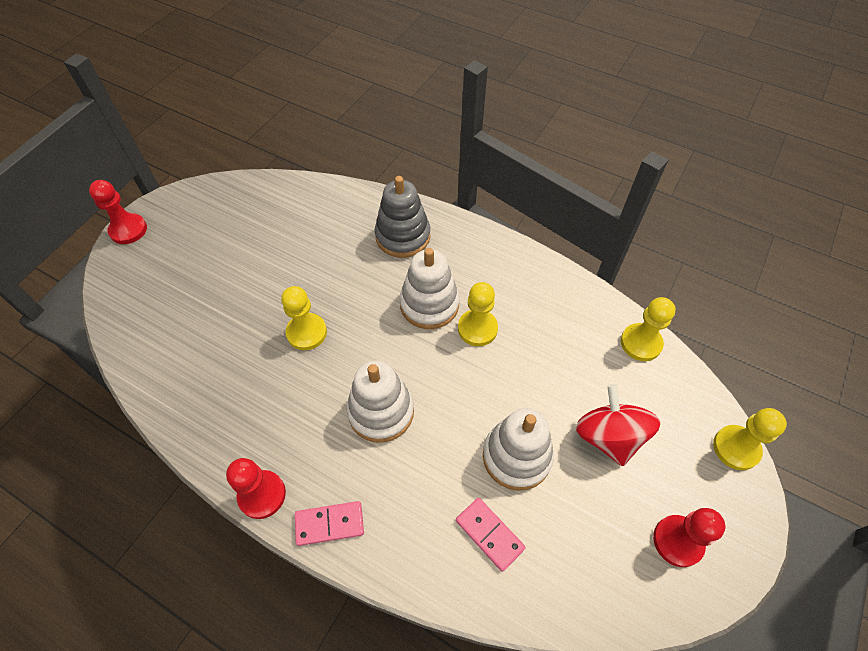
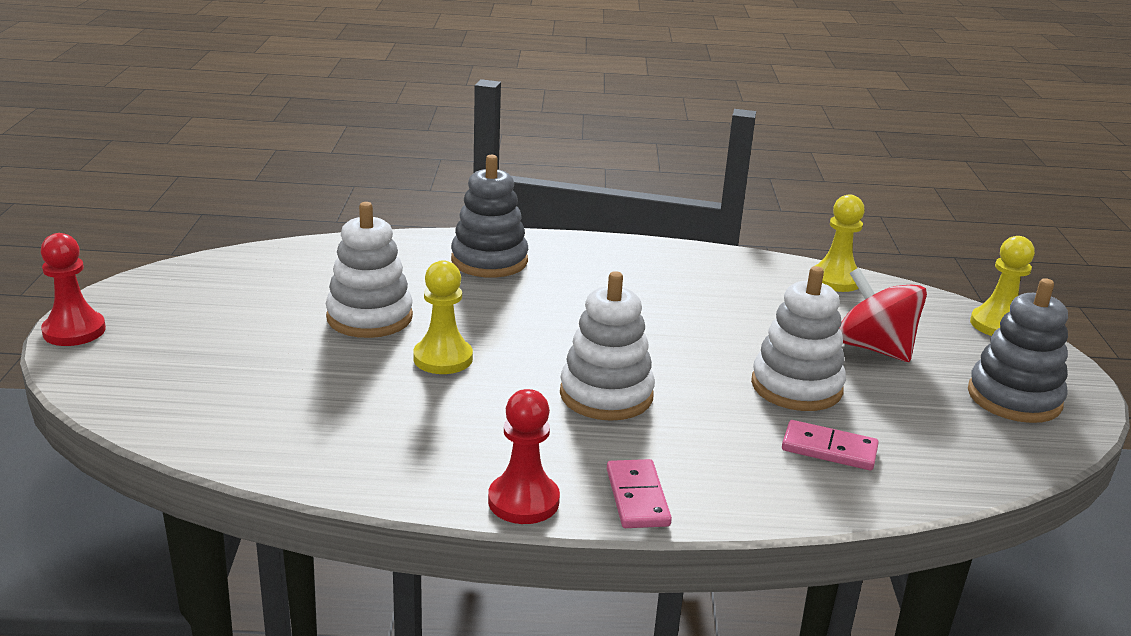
camera: 30 degrees left, 30 degrees down
pink domino [295,501,364,546] -> pink domino turned 60 degrees counterclockwise [607,459,672,528]
white stacking toy [400,248,460,329] -> white stacking toy moved to [326,202,413,338]
yellow pawn [458,282,498,346] -> none
red pawn [653,508,725,567] -> grey stacking toy [968,278,1068,423]

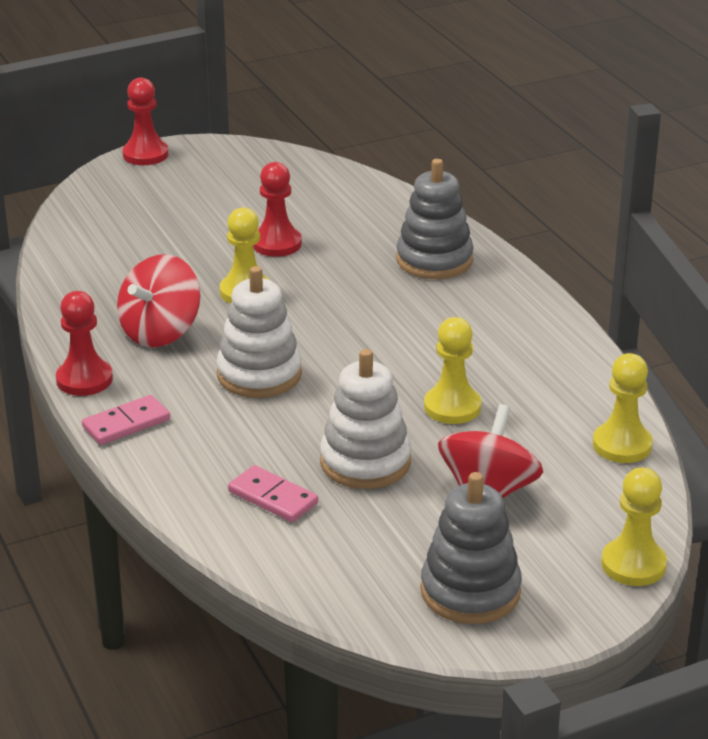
camera: 65 degrees right, 5 degrees up
white stacking toy [326,202,413,338] -> red pawn [253,162,302,257]
pink domino [782,420,879,470] -> pink domino turned 45 degrees counterclockwise [228,465,318,522]
none -> red spinning top [117,254,200,347]
none -> yellow pawn [424,317,481,424]

